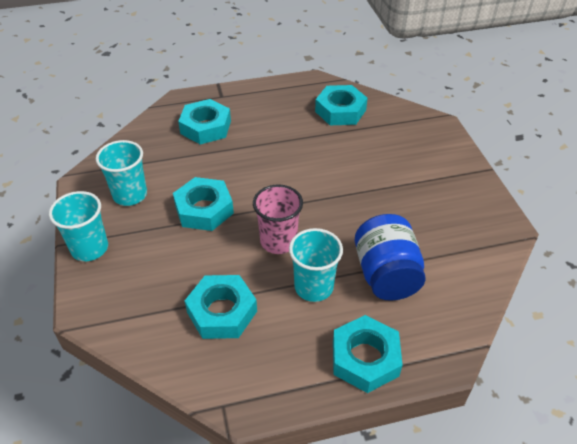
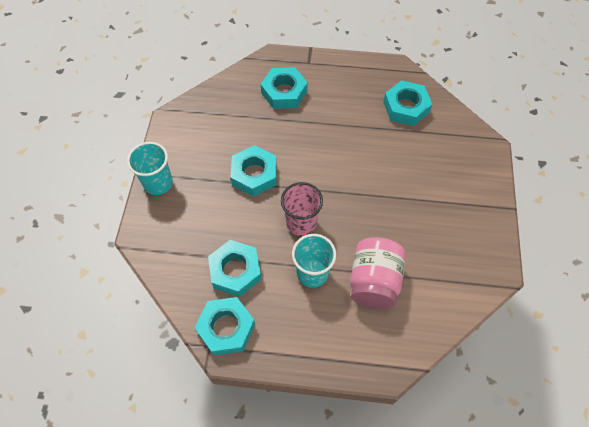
camera: 20 degrees right, 15 degrees up
turquoise cup [96,140,147,206] -> none
turquoise nut [333,315,403,393] -> turquoise nut moved to [195,297,255,356]
blue jar [355,214,426,301] -> pink jar [350,237,406,309]

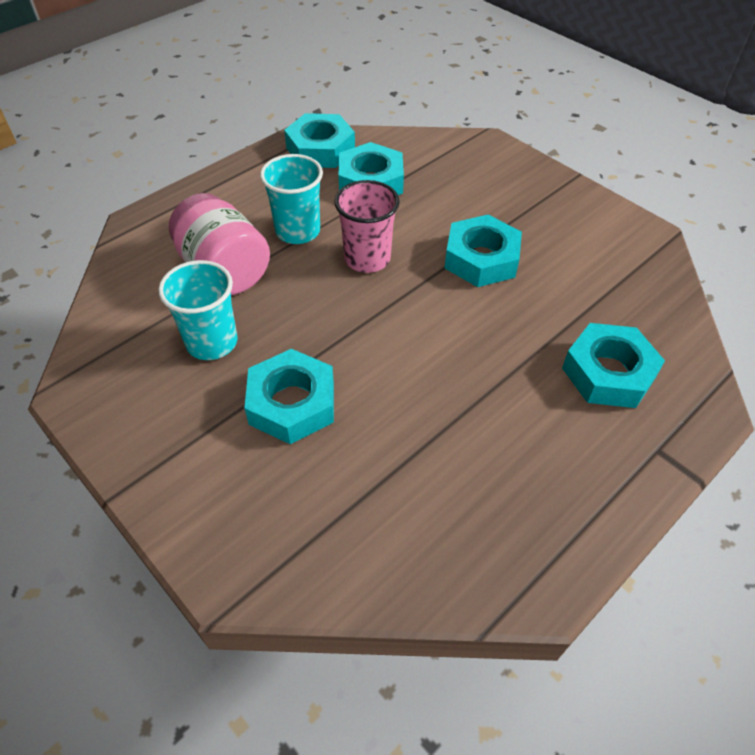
camera: 130 degrees right, 10 degrees down
turquoise cup [127,142,173,195] -> turquoise cup moved to [158,260,238,360]
turquoise nut [383,80,432,126] -> turquoise nut moved to [244,349,334,444]

